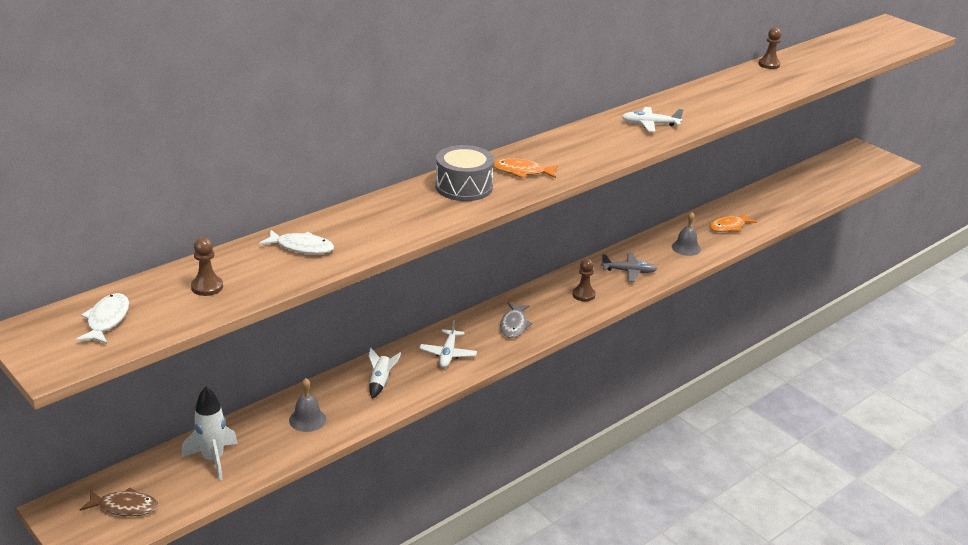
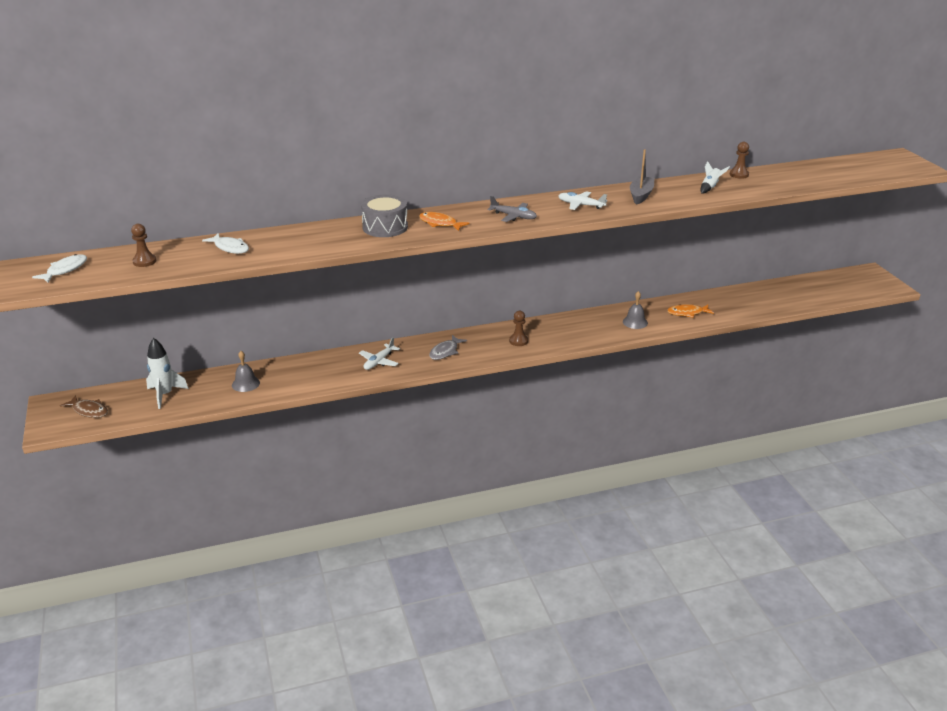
camera: 25 degrees right, 0 degrees up
white rocket [368,347,401,399] -> white rocket moved to [701,161,730,194]
grey plane [601,253,657,282] -> grey plane moved to [488,196,537,222]
none -> grey boat [630,149,654,205]

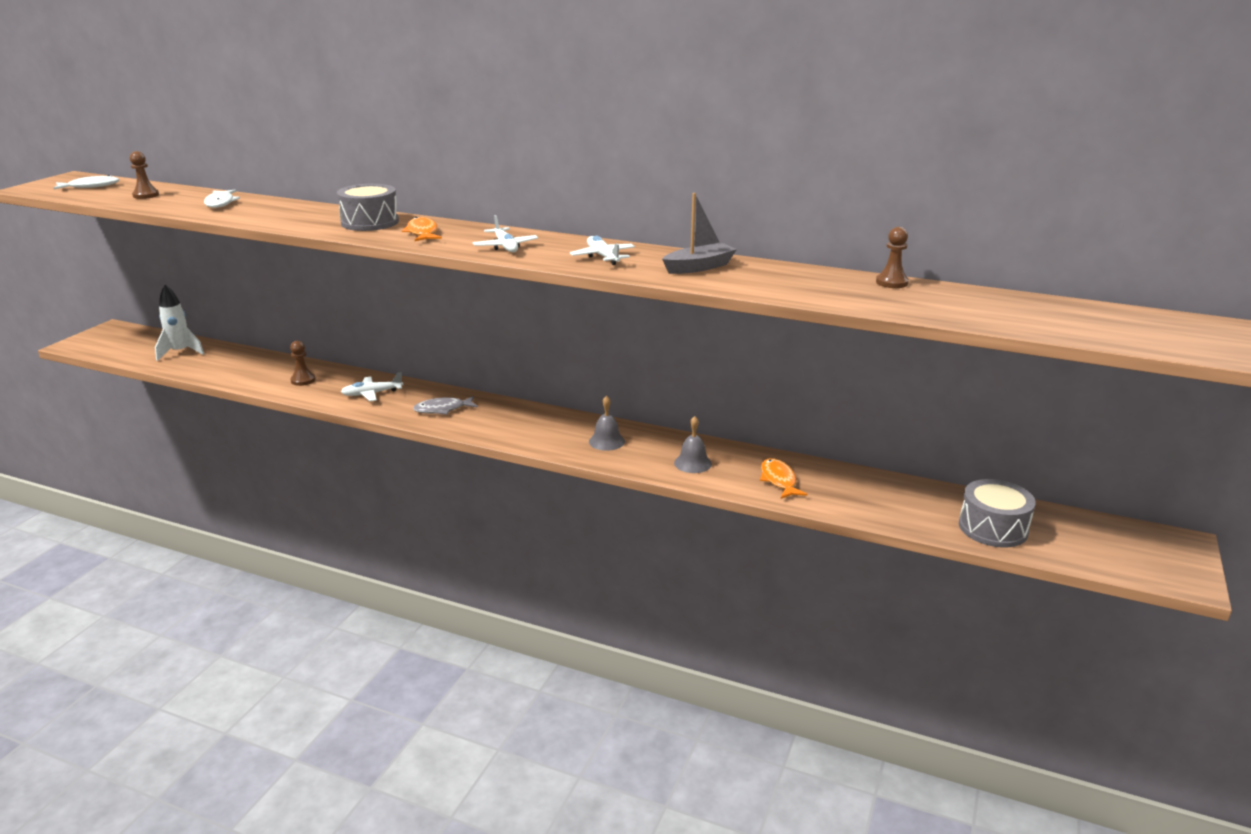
camera: 40 degrees right, 5 degrees down
brown fish [60,395,108,418] -> none
grey bell [232,351,260,392] -> grey bell moved to [589,395,625,451]
grey plane [488,196,537,222] -> white plane [473,215,538,252]
brown pawn [509,311,528,346] -> brown pawn moved to [290,341,315,386]
orange fish [667,304,714,318] -> orange fish turned 45 degrees clockwise [760,458,807,499]
white rocket [701,161,730,194] -> none
none -> grey drum [959,479,1036,547]

